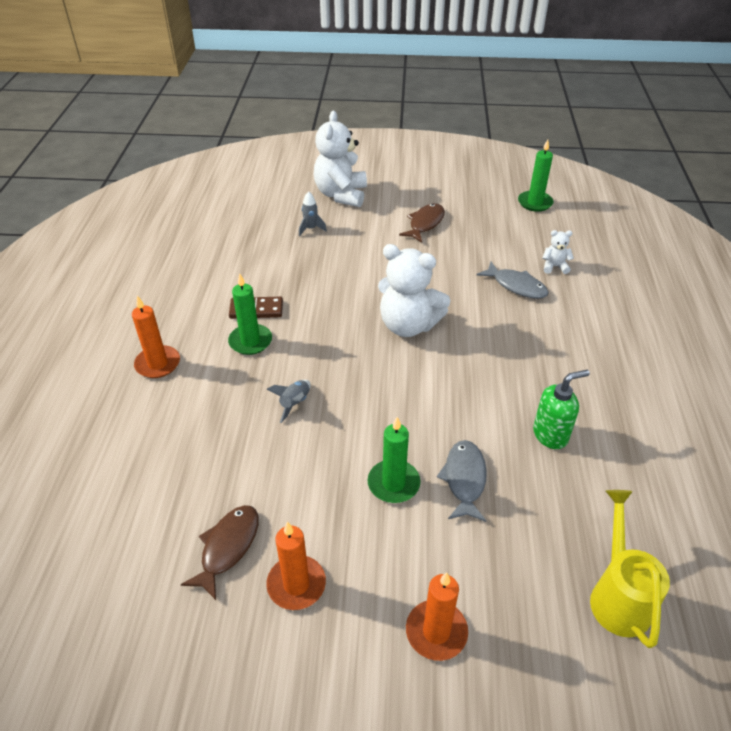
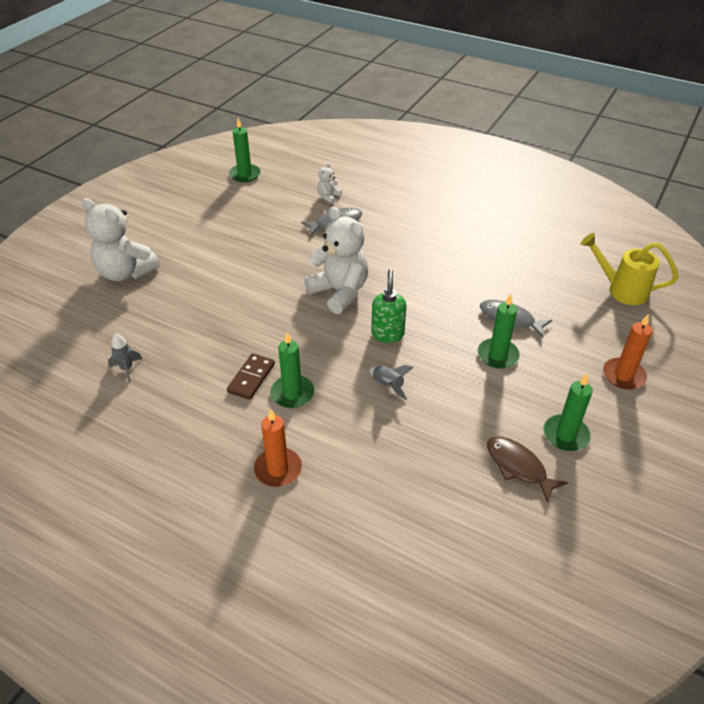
camera: 65 degrees left, 0 degrees up
orange candle [266,522,326,610] -> green candle [543,374,593,451]
grey rocket [299,191,327,236] -> grey rocket moved to [108,333,142,382]
white teddy bear [378,244,451,337] -> white teddy bear turned 90 degrees counterclockwise [304,207,368,314]
brown fish [399,203,445,243] -> none
green soap dispenser [533,370,590,449] -> green soap dispenser moved to [371,269,406,343]

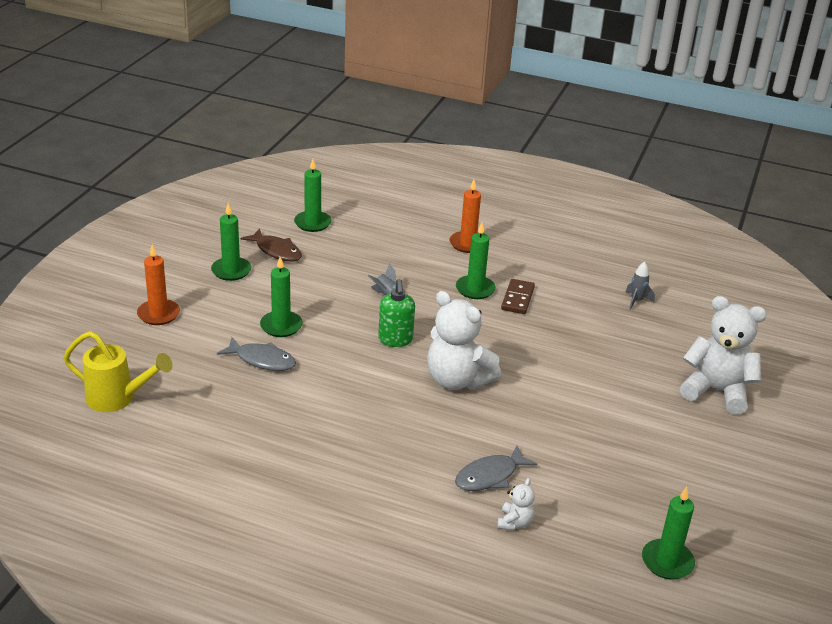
camera: 170 degrees right, 10 degrees down
none -> green candle [294,159,332,232]

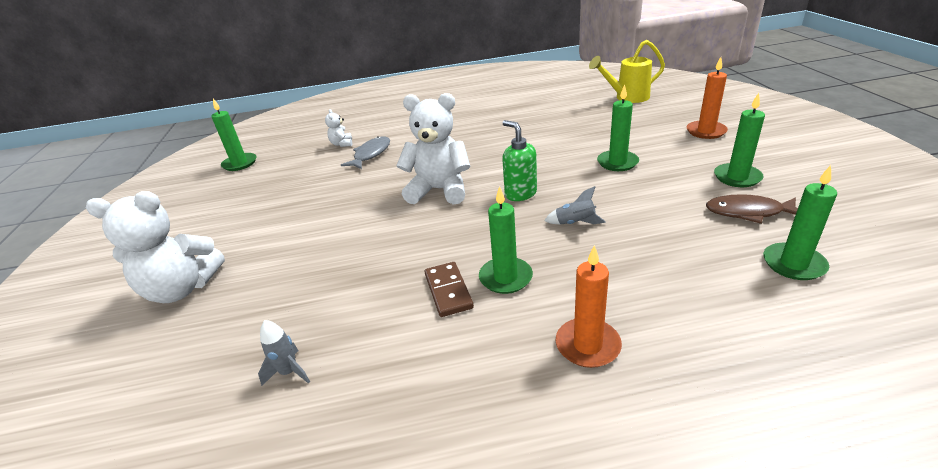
camera: 155 degrees right, 0 degrees up
grey fish [217,337,296,371] -> none

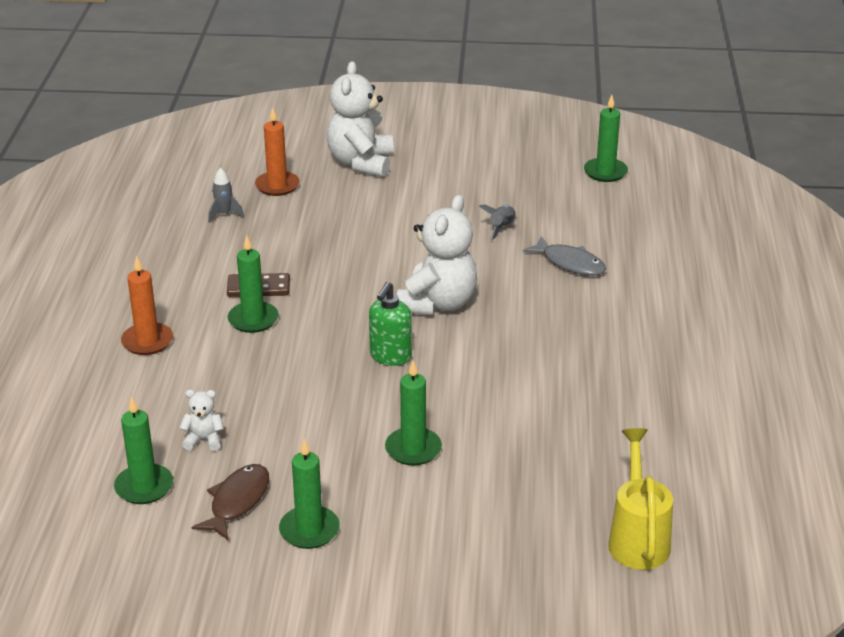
camera: 100 degrees right, 0 degrees up
white teddy bear [325,109,352,147] -> white teddy bear moved to [179,390,224,451]
green soap dispenser [502,120,537,201] -> green soap dispenser turned 135 degrees clockwise [369,282,412,366]
grey rocket [544,186,606,224] -> grey rocket moved to [479,204,516,240]
orange candle [687,57,728,139] -> orange candle moved to [255,107,300,196]

